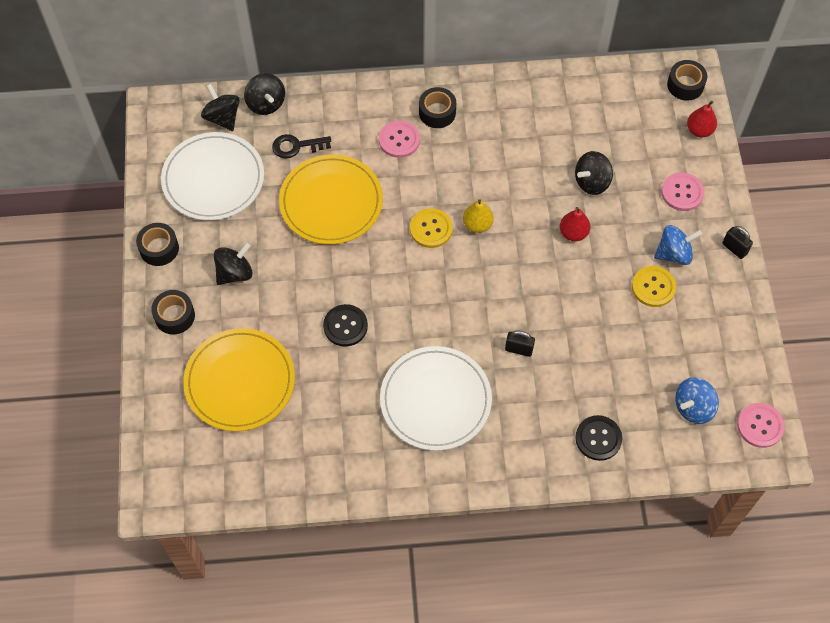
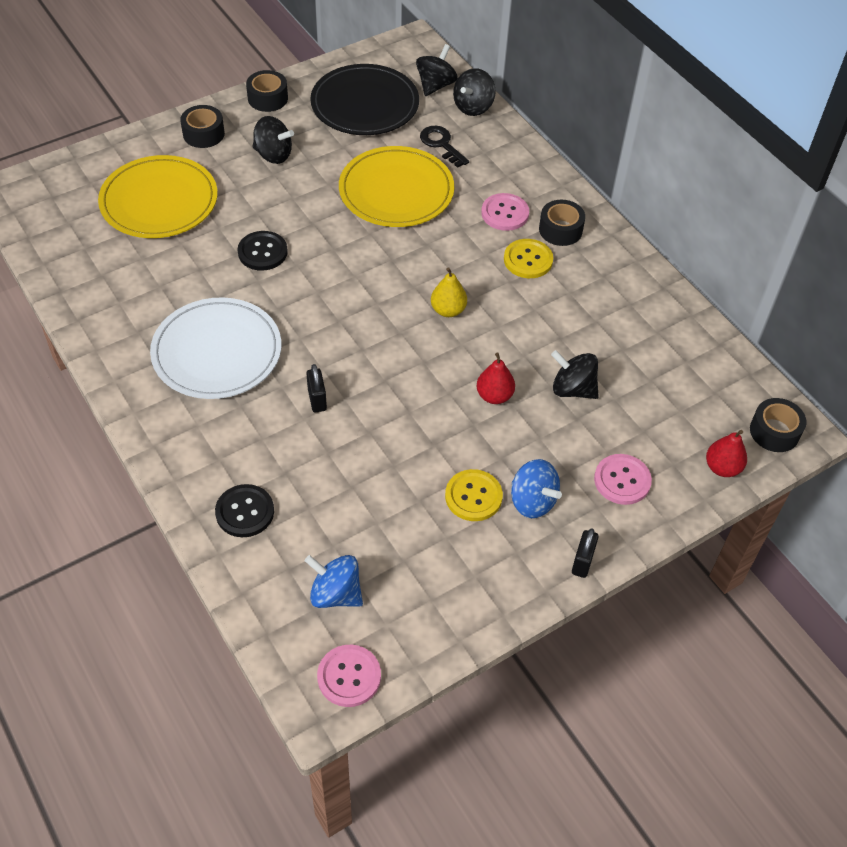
camera: 60 degrees right, 10 degrees down
white plate [161,132,264,221] -> black plate [310,64,419,135]
yellow button [410,208,453,248] -> yellow button moved to [504,239,553,278]

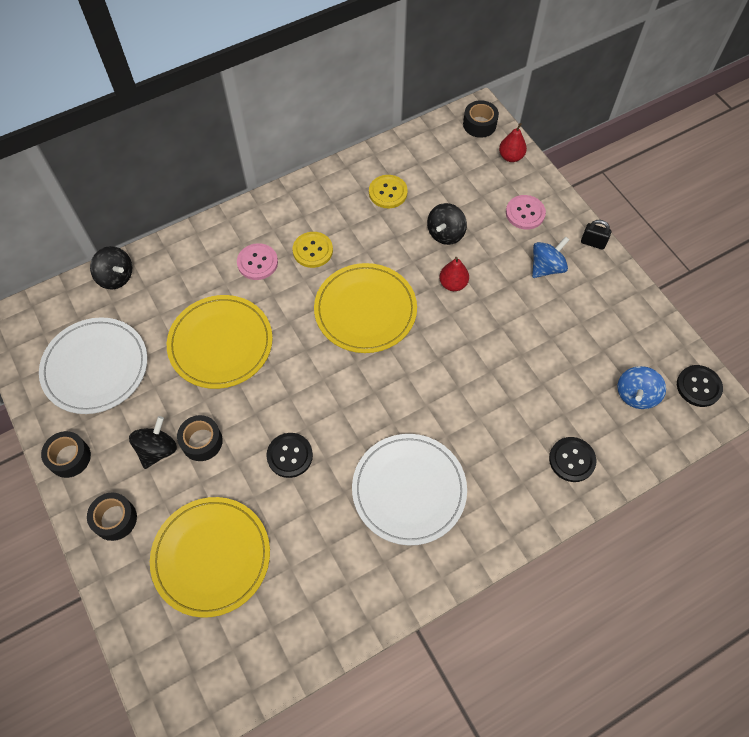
camera: 85 degrees left, 10 degrees up
black padlock [306,364,327,412] -> none
black plate [310,64,419,135] -> white plate [39,317,147,414]
pink button [317,645,381,707] -> black button [677,365,723,407]
black spinning top [416,44,458,96] -> none
black key [420,126,469,168] -> none
yellow pear [431,267,467,317] -> yellow plate [314,263,417,353]
yellow button [445,469,503,521] -> yellow button moved to [369,175,408,208]
black tape [539,200,585,246] -> black tape moved to [177,415,223,461]

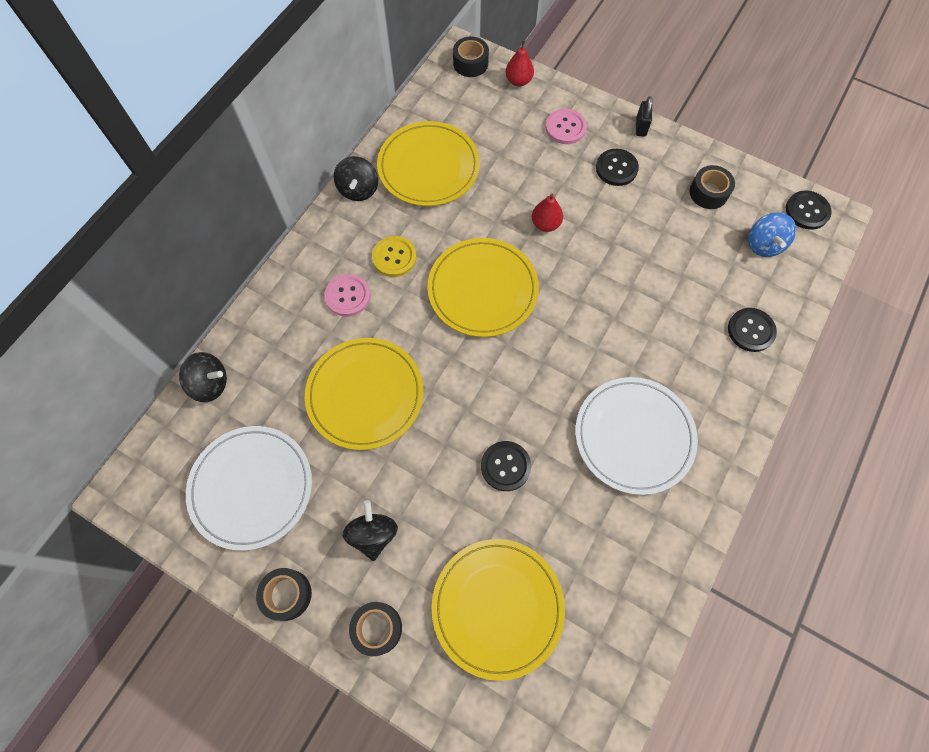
camera: 30 degrees left, 5 degrees up
black tape [177,415,223,461] -> black tape moved to [689,165,735,209]
yellow button [369,175,408,208] -> yellow plate [377,121,480,206]
black spinning top [427,203,467,245] -> black spinning top moved to [334,156,378,201]
blue spinning top [532,236,569,278] -> black button [596,149,639,186]
black padlock [581,220,611,250] -> black padlock turned 75 degrees counterclockwise [636,96,652,137]

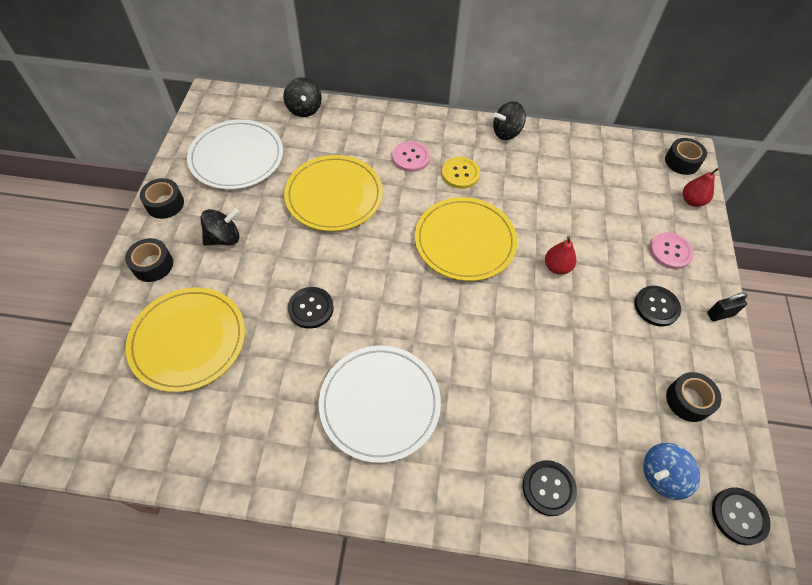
camera: 65 degrees right, 10 degrees down
yellow plate [377,121,480,206] -> none

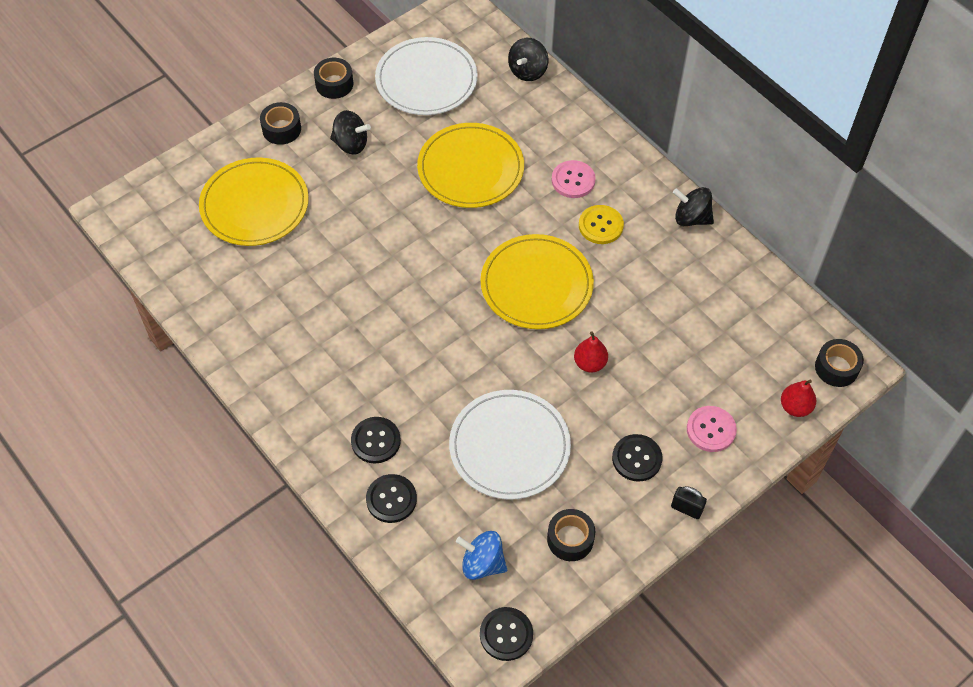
camera: 45 degrees right, 0 degrees up
black button [288,287,334,329] -> black button moved to [351,417,401,464]
white plate [319,346,441,463] -> white plate moved to [449,390,571,500]

